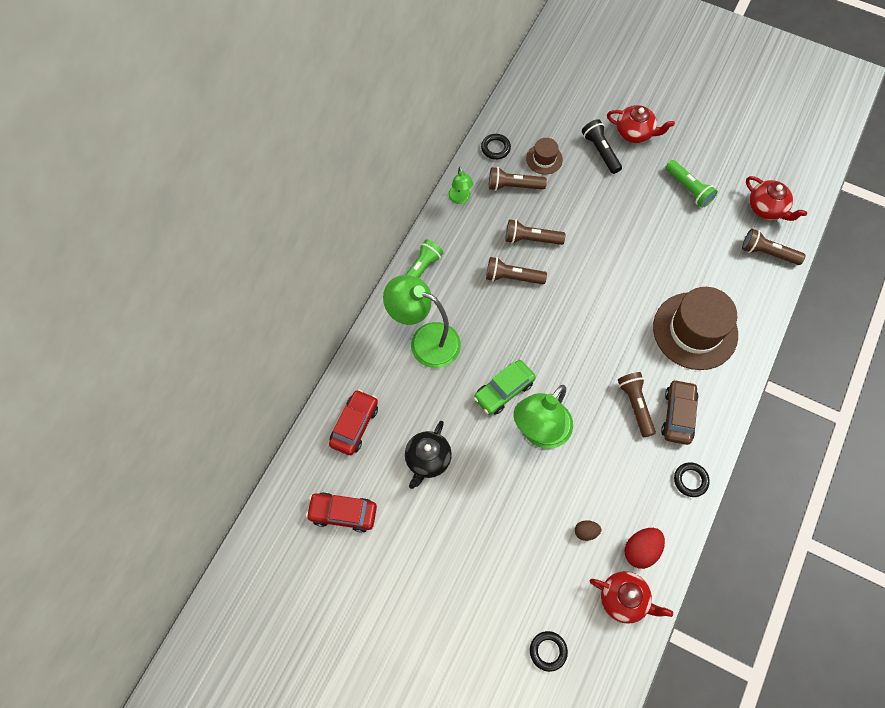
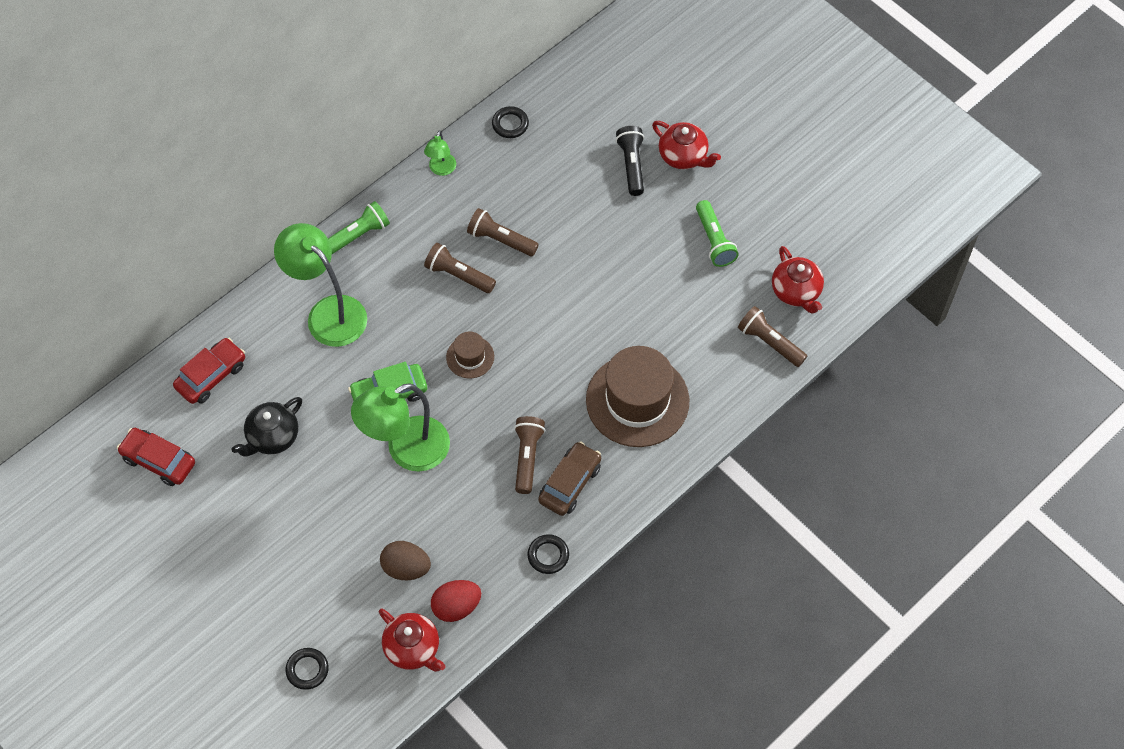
camera: 20 degrees right, 5 degrees down
brown flashlight [489,167,547,191] -> none
brown hat [526,138,563,175] -> brown hat moved to [446,332,494,378]
brown egg [575,520,601,541] -> brown egg [380,541,431,580], size x1.69

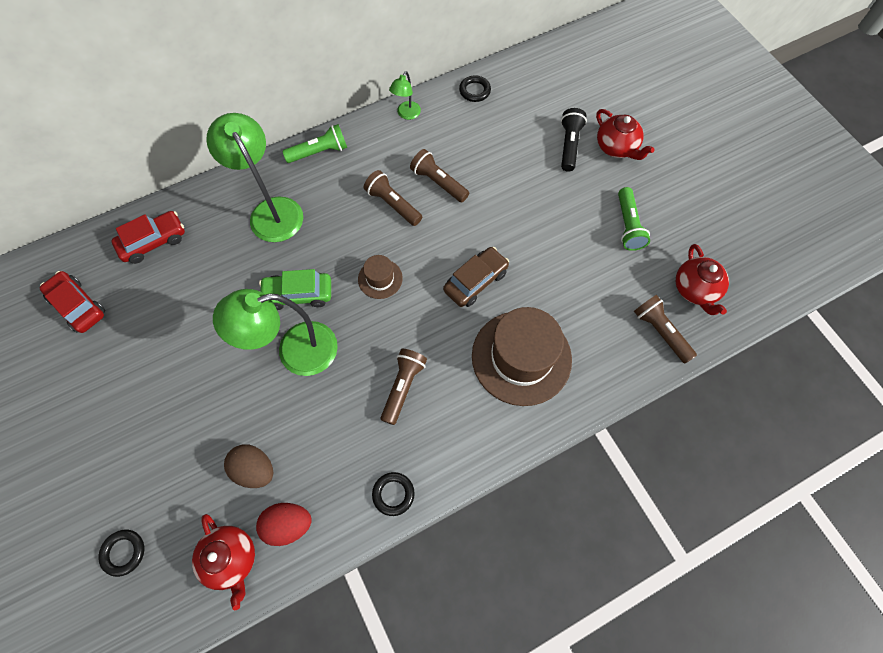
camera: 15 degrees right, 5 degrees up
black teapot [231,397,302,457] -> none
brown car [538,441,601,516] -> brown car moved to [443,247,509,307]

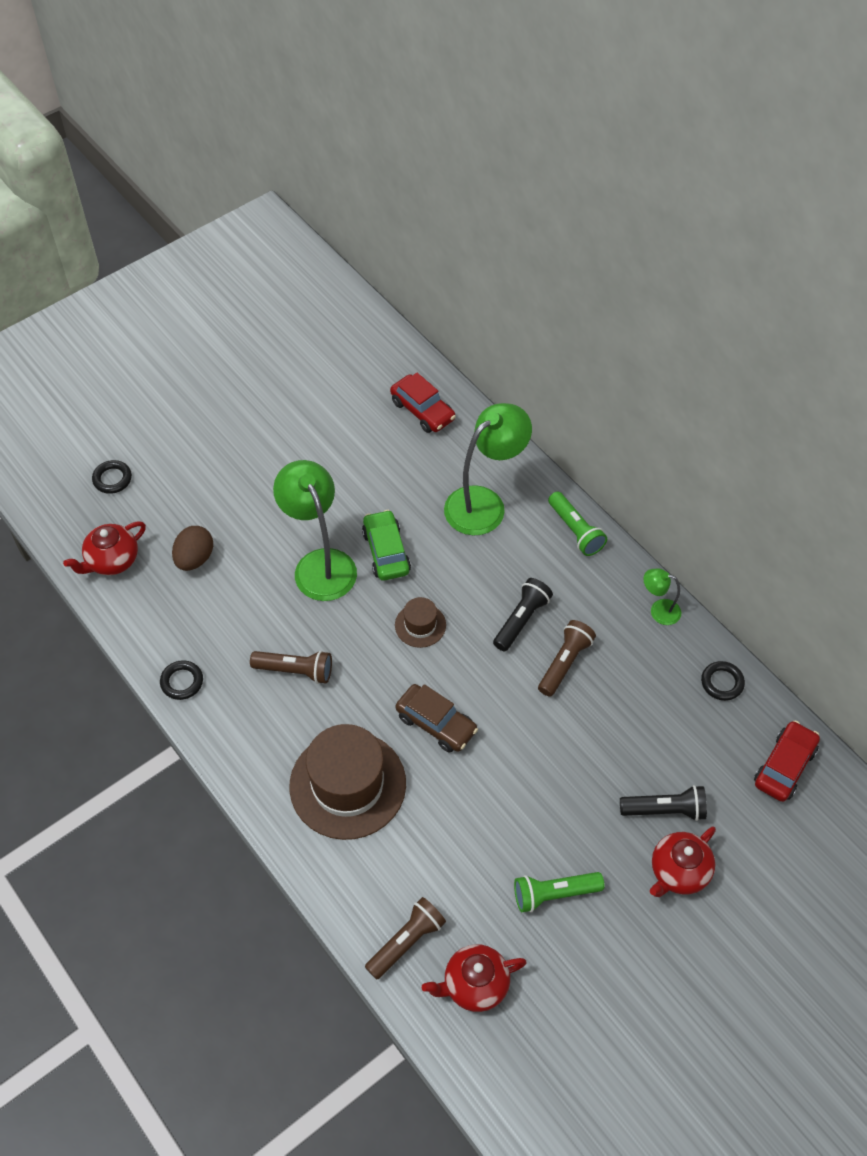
camera: 80 degrees right, 10 degrees down
red car [40,271,105,333] -> red car moved to [754,720,820,802]
red egg [256,503,312,546] -> none
brown flashlight [364,170,422,226] -> black flashlight [493,578,553,651]

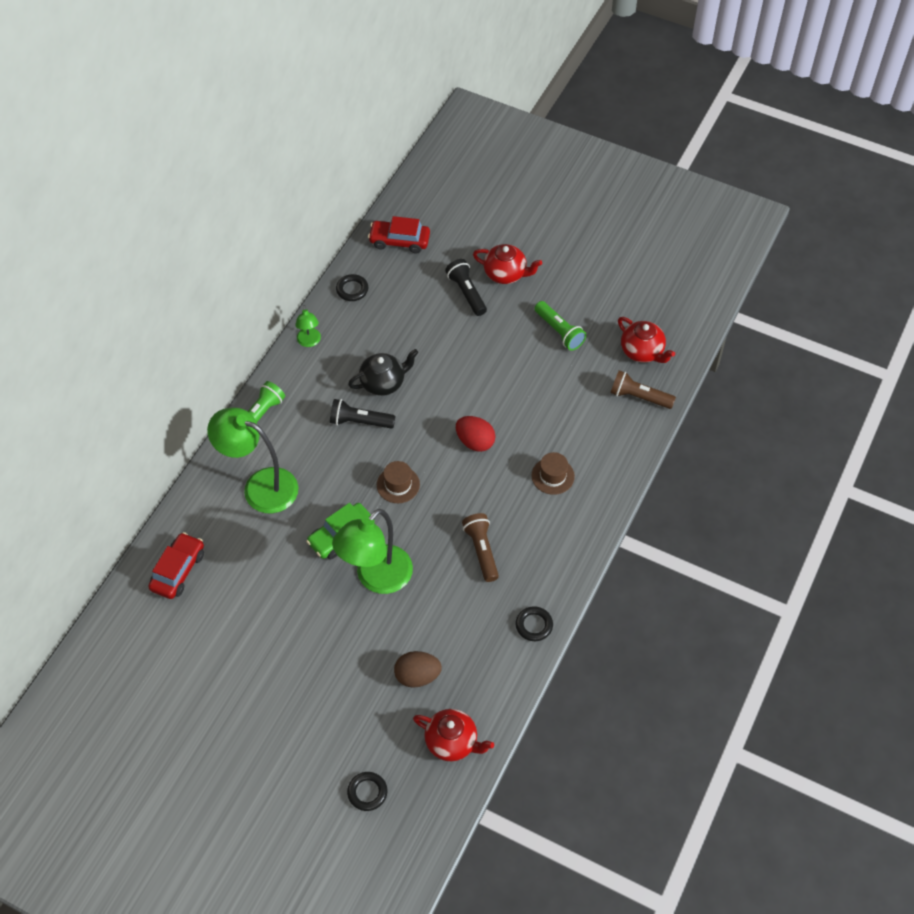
camera: 115 degrees left, 0 degrees up
brown hat [290,724,406,840] -> brown hat [531,452,575,495], size x0.47
brown car [396,684,478,753] -> red egg [456,416,496,452]
brown flashlight [538,620,596,697] -> black teapot [348,349,418,396]

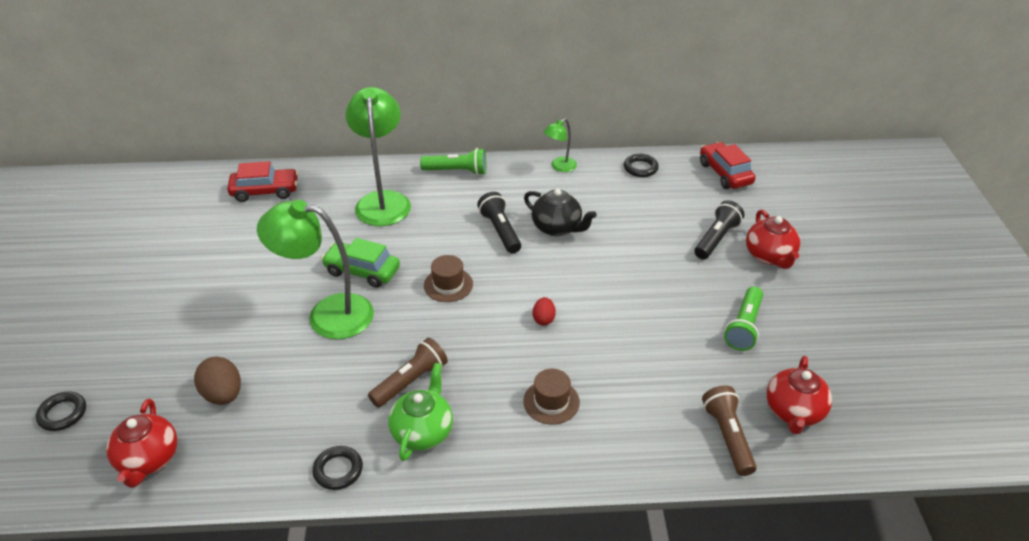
camera: 60 degrees right, 15 degrees down
red egg [456,416,496,452] -> red egg [533,297,556,326], size x0.59
none -> green teapot [388,363,453,461]

